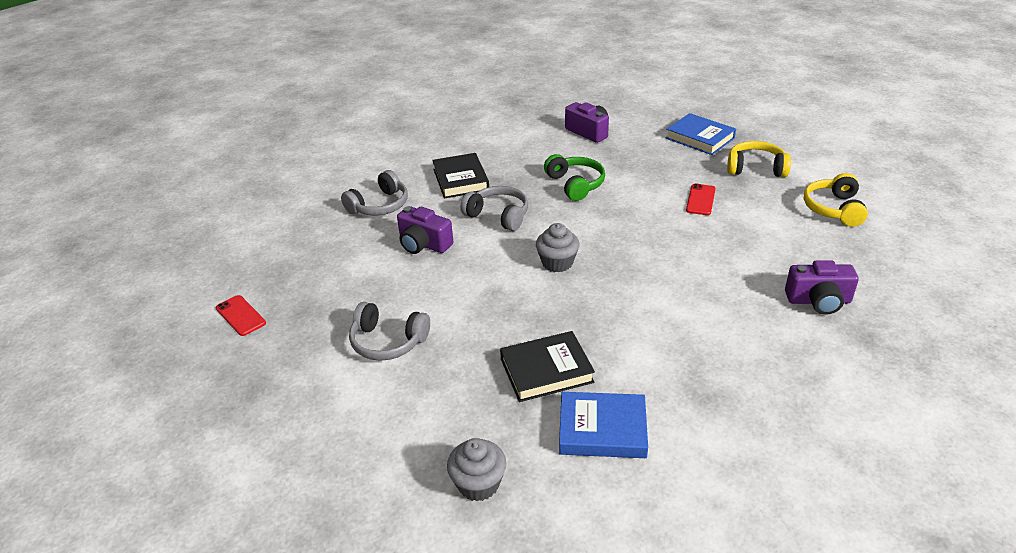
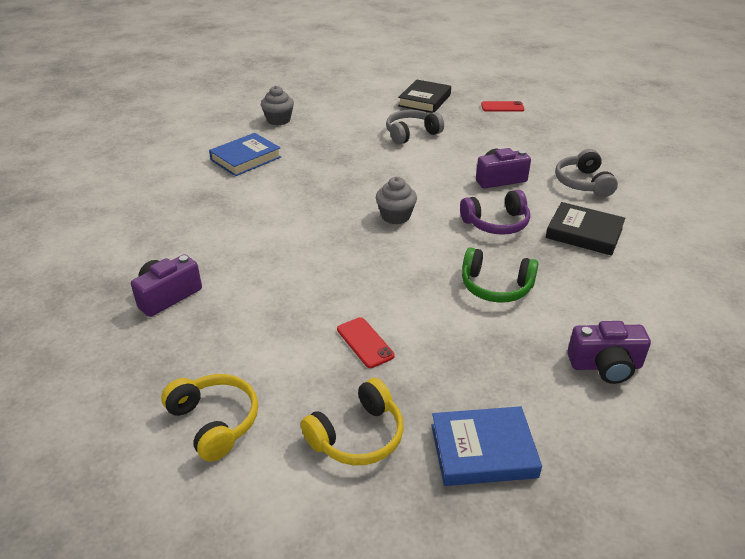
camera: 130 degrees right, 0 degrees up
grey headphones [460,186,528,231] -> purple headphones [460,189,530,235]
black book [500,331,595,402] -> black book moved to [398,80,451,113]

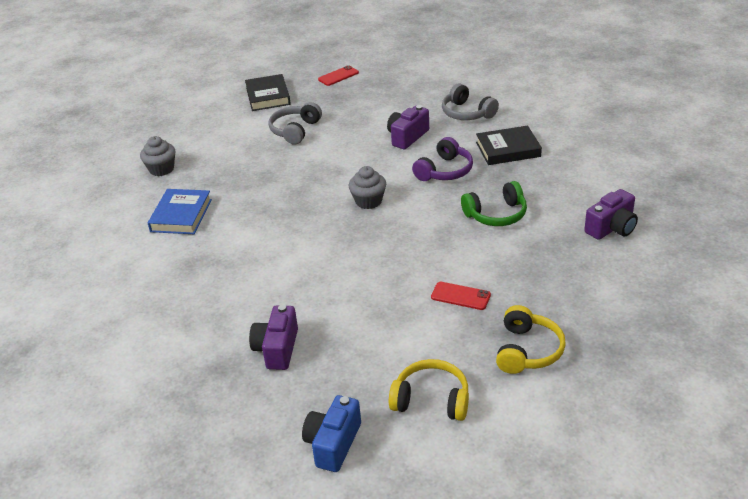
camera: 35 degrees left, 0 degrees up
blue book [431,406,542,486] -> none
none -> blue camera [302,395,361,472]

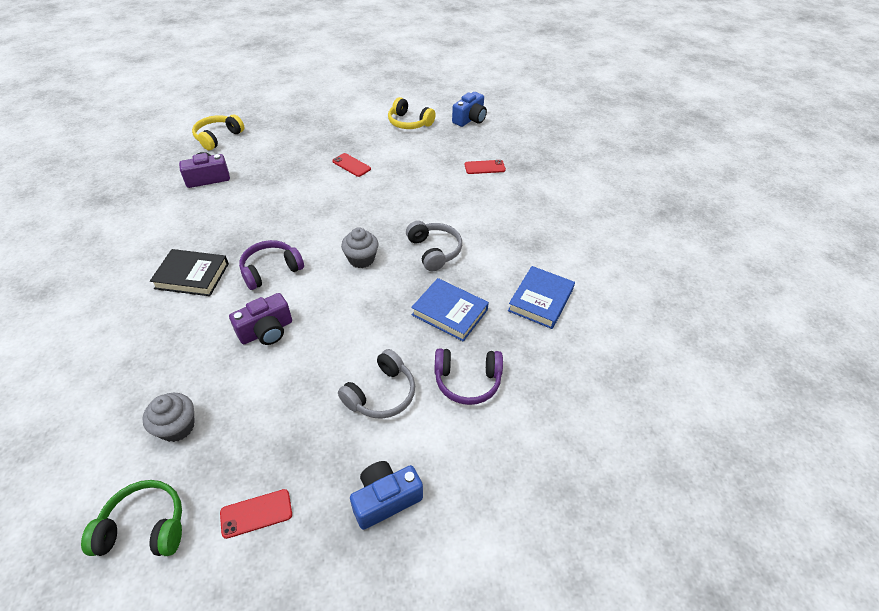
camera: 165 degrees left, 10 degrees up
grey cupcake [140,136,175,176] -> grey cupcake moved to [142,393,195,442]
black book [245,74,291,111] -> blue camera [350,461,423,530]
purple camera [249,305,298,370] -> red phone [465,160,506,174]
grey headphones [442,83,499,120] -> grey headphones moved to [406,221,462,271]
green headphones [461,181,527,226] -> green headphones moved to [81,480,182,556]
yellow headphones [496,305,566,374] -> yellow headphones moved to [192,114,244,150]
none -> blue book [411,278,489,341]
none -> purple headphones [434,348,503,405]

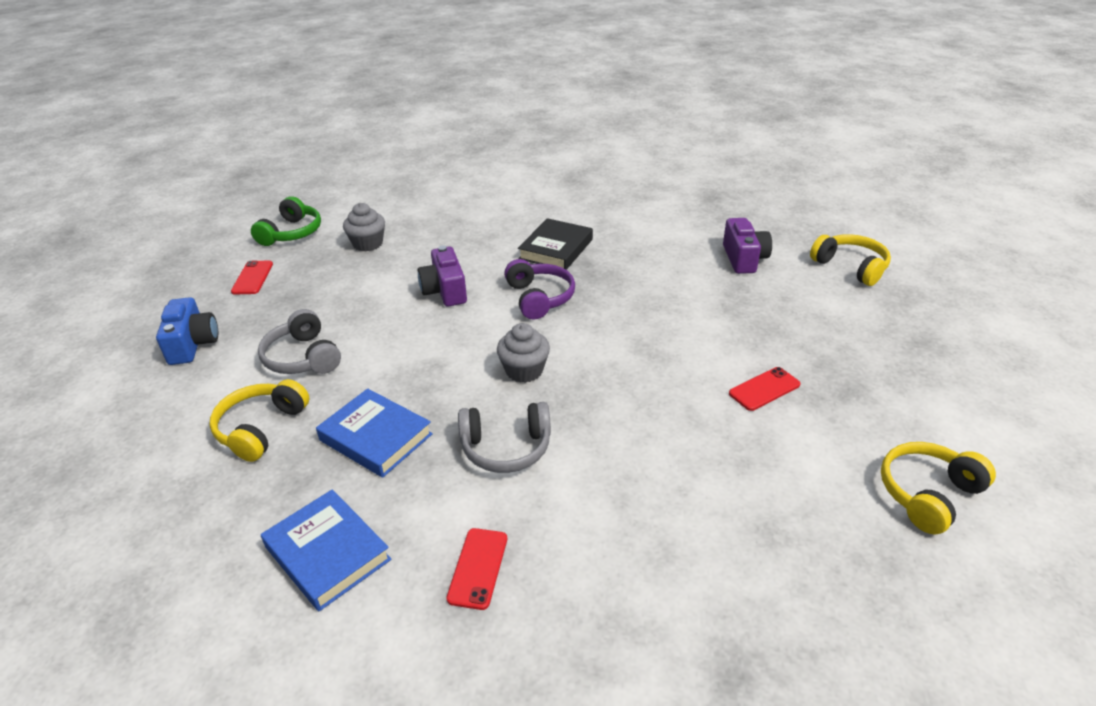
camera: 110 degrees right, 10 degrees down
blue book [411,278,489,341] -> blue book turned 75 degrees clockwise [316,388,433,478]
purple headphones [434,348,503,405] -> yellow headphones [210,379,310,462]
blue camera [452,92,487,127] -> none
red phone [465,160,506,174] -> red phone moved to [446,528,507,610]

